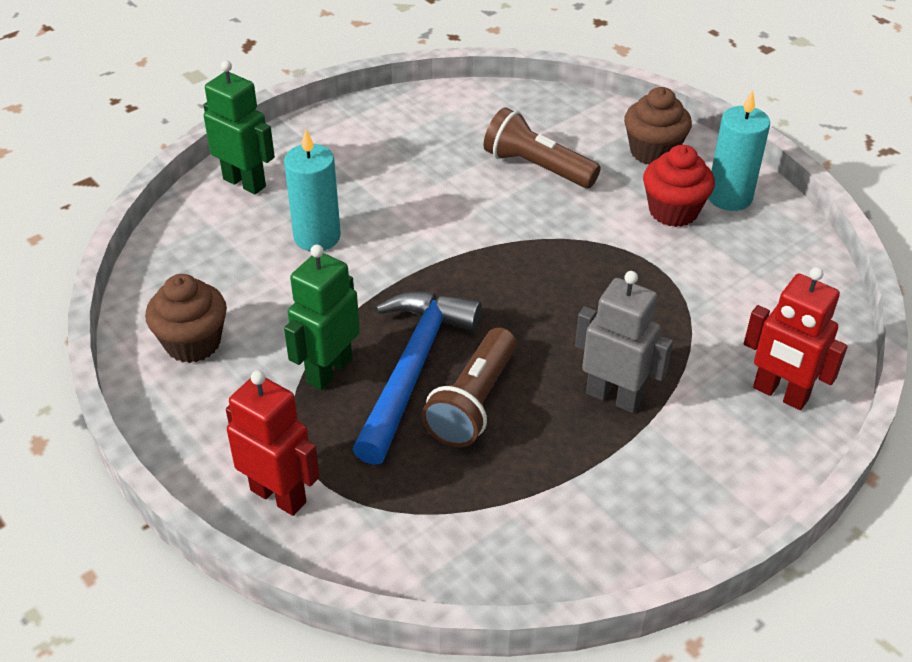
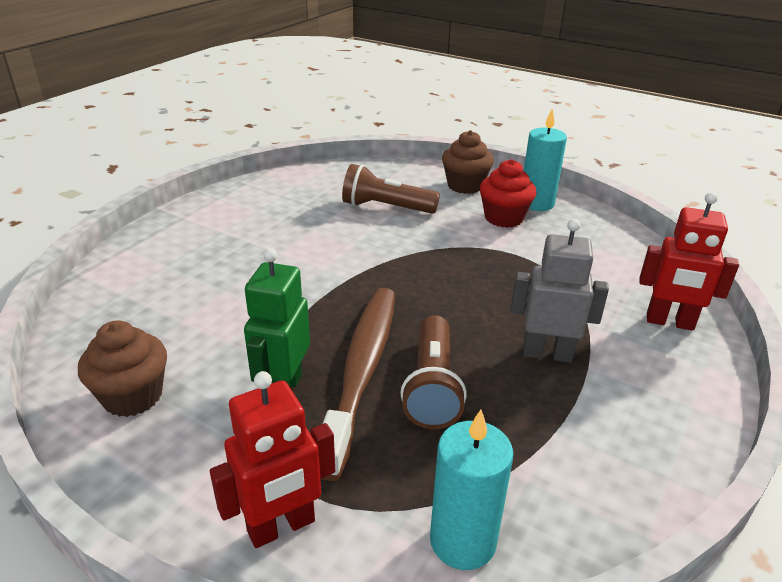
camera: 20 degrees left, 10 degrees down
green robot [204,61,275,194] -> none
red robot [226,370,320,516] -> red robot turned 135 degrees clockwise [210,371,335,548]
turquoise candle [284,129,341,251] -> turquoise candle moved to [430,410,514,570]
blue hammer [352,292,482,465] -> brown toothbrush [320,288,395,481]

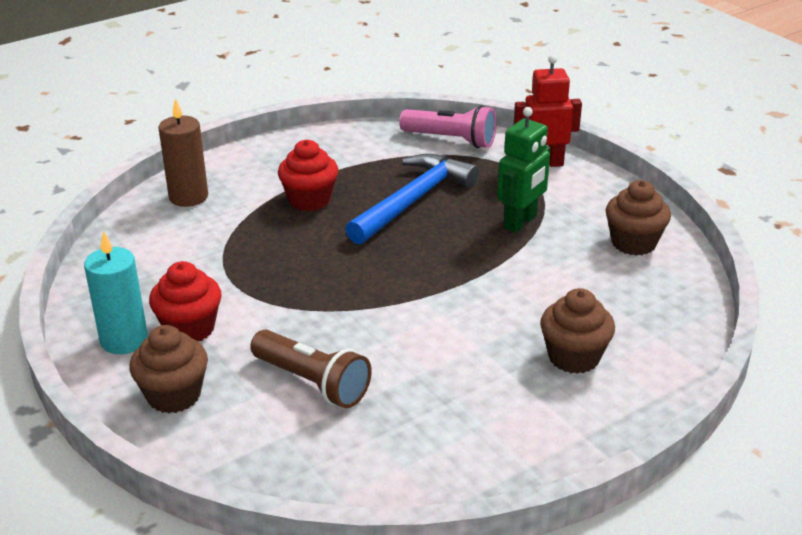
camera: 155 degrees left, 0 degrees up
brown toothbrush [320,288,395,481] -> none
brown flashlight [400,315,467,429] -> blue hammer [345,154,479,244]
turquoise candle [430,410,514,570] -> pink flashlight [399,105,497,148]
grey robot [511,219,609,363] -> red cupcake [278,140,338,211]
red robot [639,192,739,331] -> brown candle [158,98,208,207]
none -> brown cupcake [540,288,615,374]

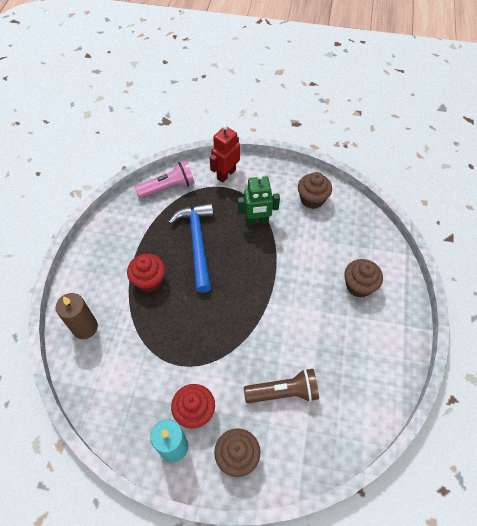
camera: 45 degrees left, 25 degrees up
green robot [497,107,551,233] -> green robot turned 90 degrees clockwise [238,174,280,225]

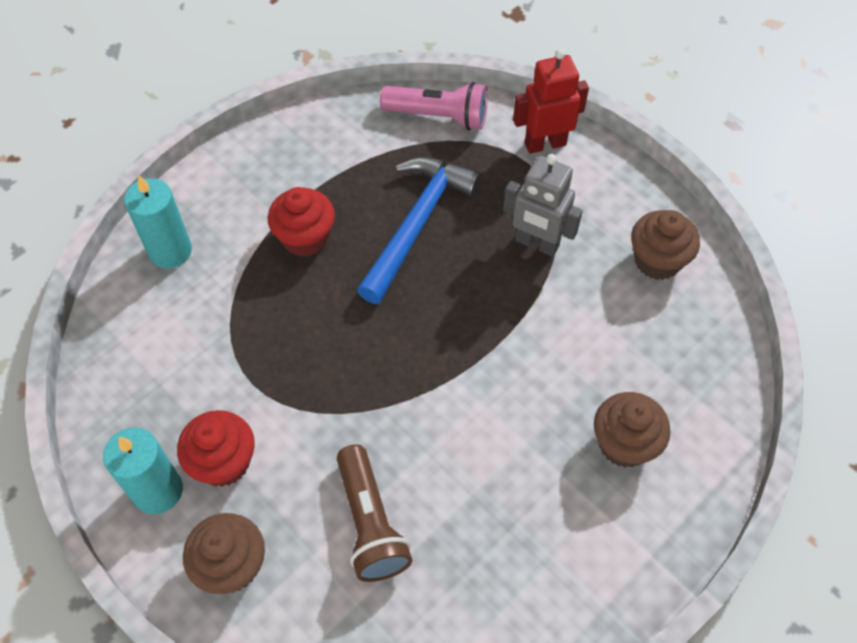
camera: 35 degrees right, 0 degrees up
brown candle [56,293,98,339] -> turquoise candle [124,176,192,269]
green robot [238,174,280,225] -> grey robot [503,154,582,257]
brown flashlight [244,369,319,403] -> brown flashlight turned 45 degrees clockwise [337,444,412,582]

